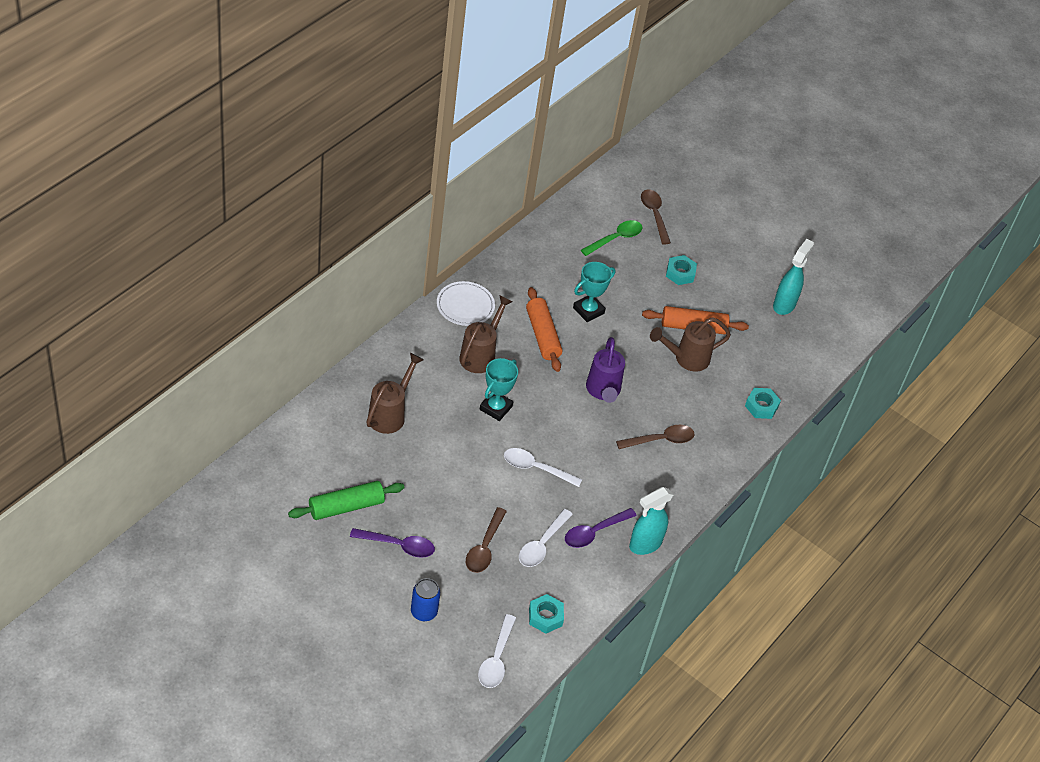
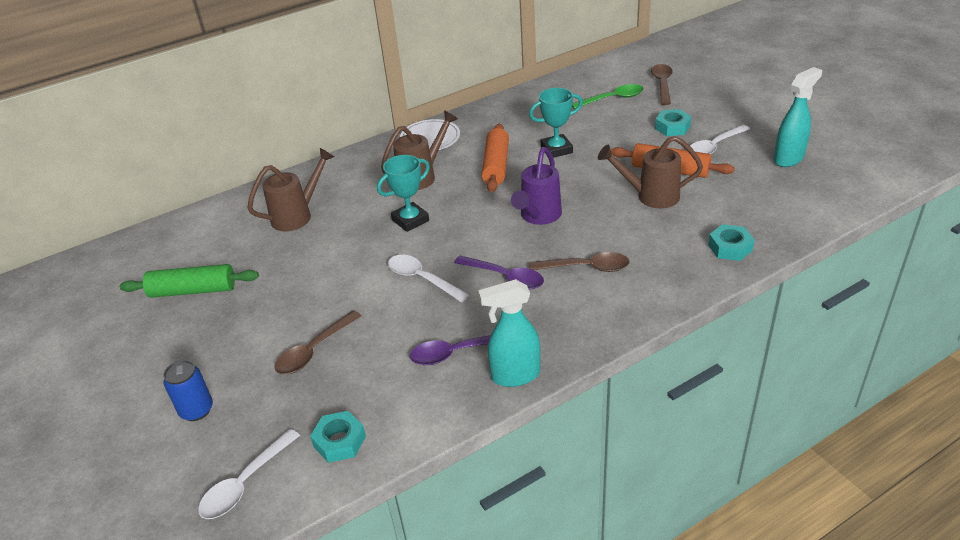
camera: 30 degrees right, 10 degrees down
purple spoon [350,528,435,558] -> purple spoon moved to [454,256,544,289]
white spoon [519,509,573,567] -> white spoon moved to [690,125,750,154]

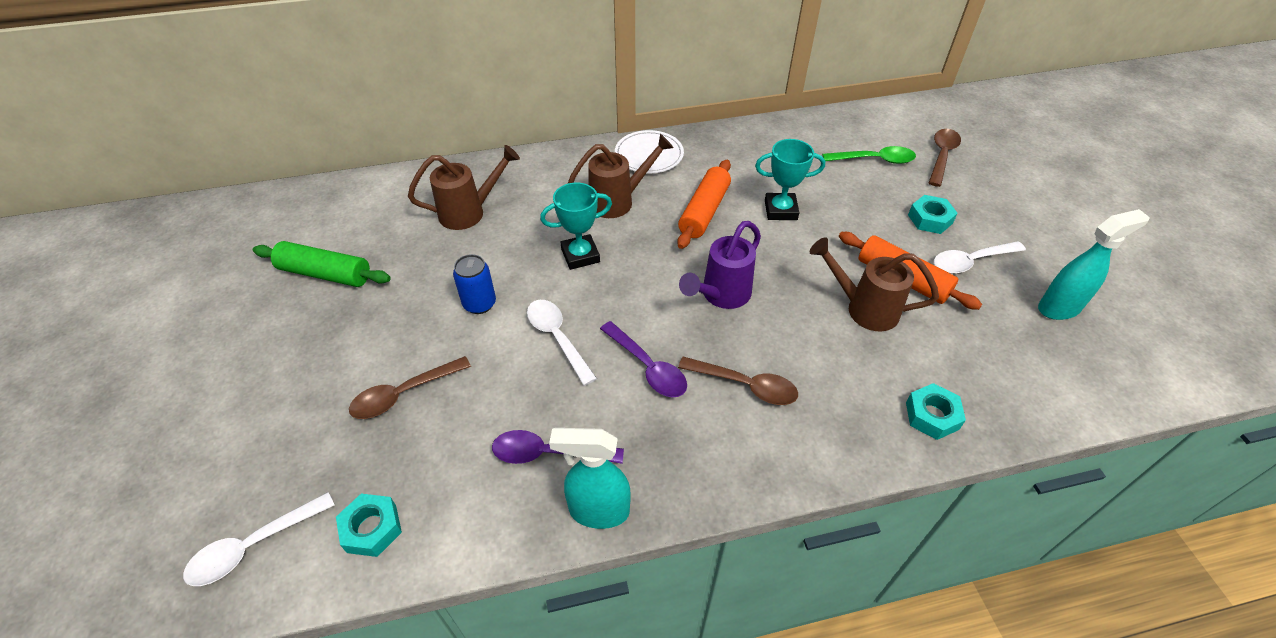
camera: 15 degrees right, 10 degrees up
blue can [163,360,213,421] -> blue can moved to [453,254,496,314]

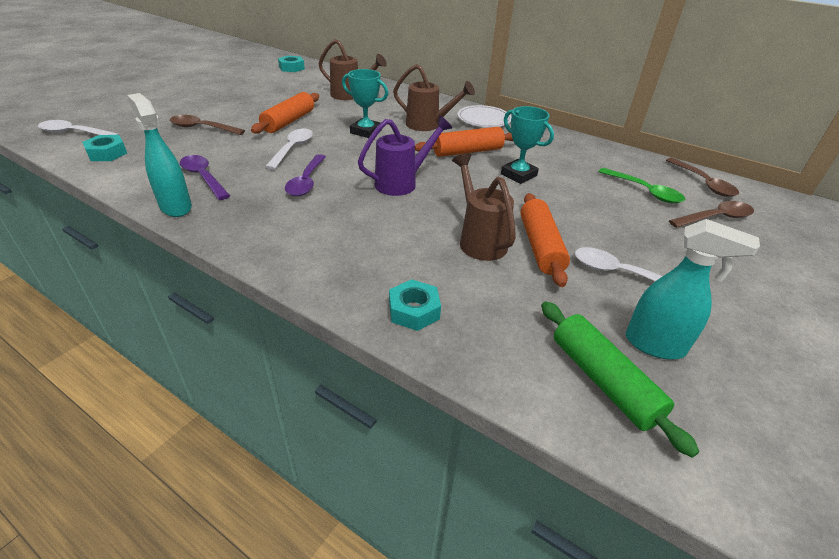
camera: 45 degrees right, 10 degrees down
green rolling pin [253,241,391,287] -> green rolling pin moved to [541,301,699,458]
blue can [453,254,496,314] -> orange rolling pin [251,92,319,134]
brown spoon [678,357,798,405] -> brown spoon moved to [666,158,739,197]
purple watering can [679,221,761,309] -> purple watering can turned 150 degrees clockwise [358,116,452,196]
turquoise nut [908,195,958,234] -> turquoise nut moved to [278,56,305,72]

